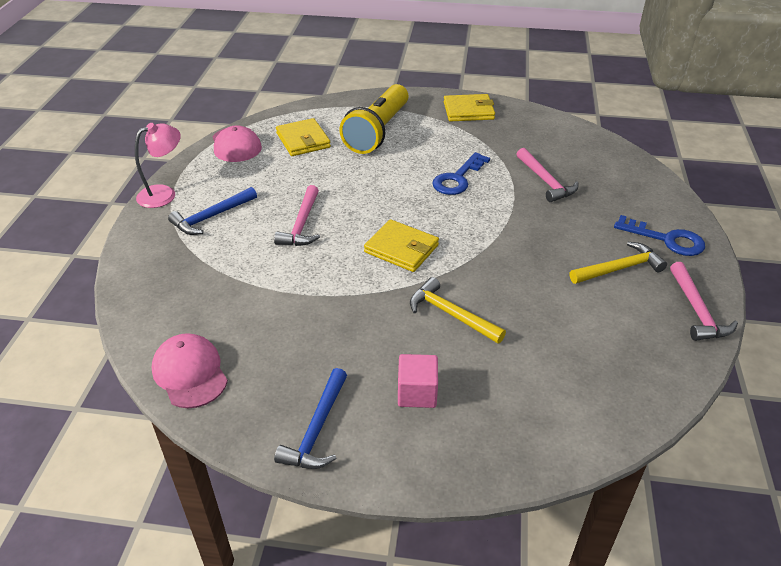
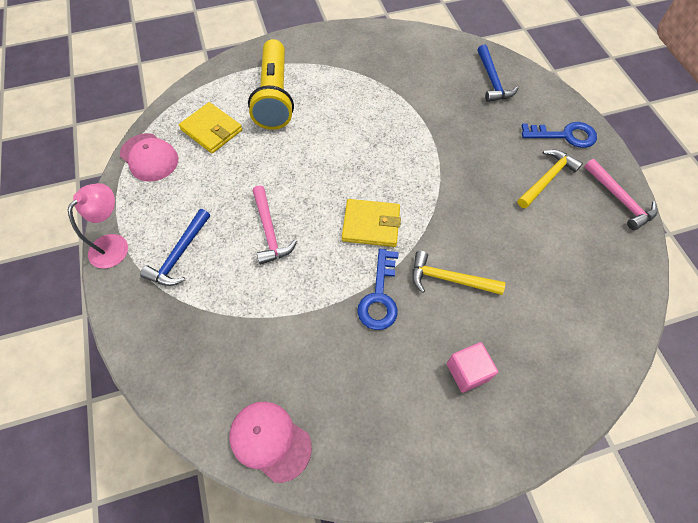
camera: 25 degrees left, 20 degrees up
blue hammer [274,368,347,469] -> blue hammer moved to [477,45,518,102]
blue key [432,152,490,195] -> blue key moved to [357,249,399,330]
yellow wallet [444,94,495,121] -> none
pink hammer [517,148,578,202] -> none

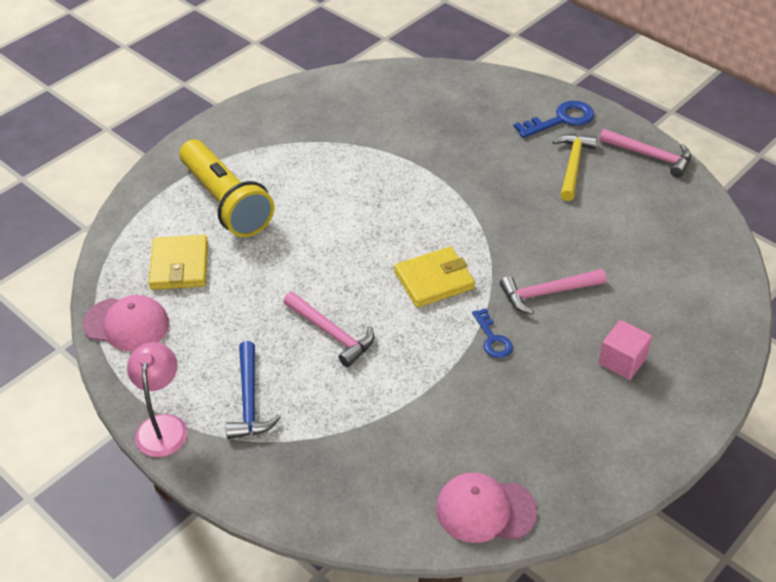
camera: 30 degrees left, 15 degrees down
yellow wallet [179,102,242,153] -> yellow wallet turned 75 degrees clockwise [149,235,208,290]
blue key [357,249,399,330] -> blue key [472,308,513,358], size x0.63
yellow hammer [412,251,505,295] -> pink hammer [500,269,606,315]
blue hammer [477,45,518,102] -> none

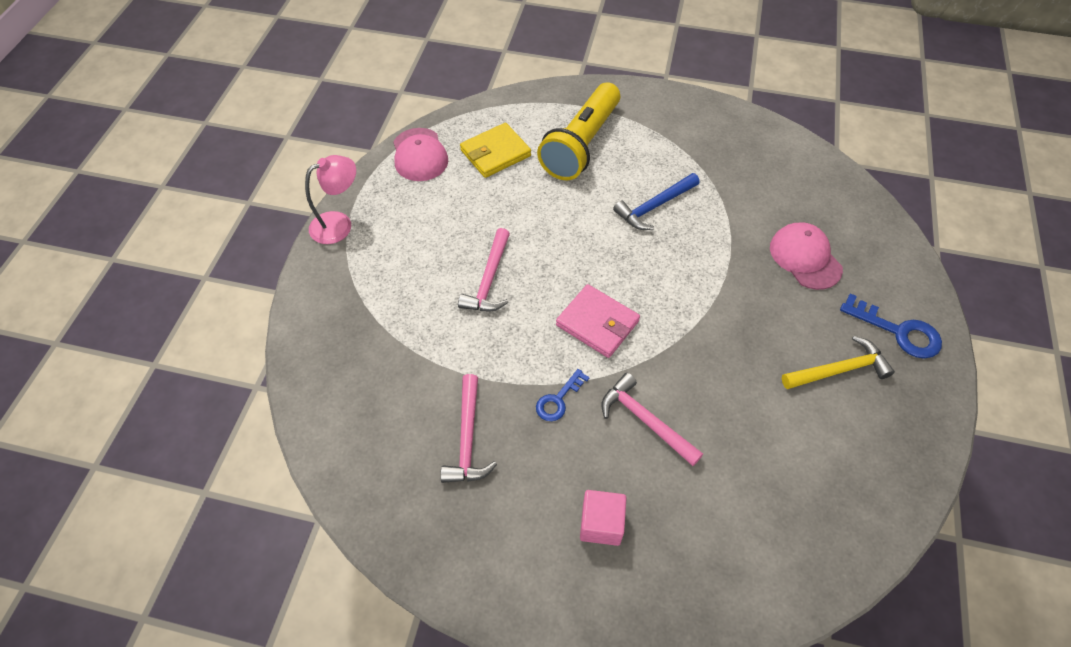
camera: 60 degrees right, 10 degrees up
blue hammer [226,341,281,439] -> blue hammer moved to [613,173,700,230]
yellow wallet [394,247,475,308] -> pink wallet [556,284,640,358]
pink cap [436,473,537,543] -> pink cap moved to [770,222,843,290]
pink hammer [599,129,691,178] -> pink hammer moved to [440,374,497,483]

